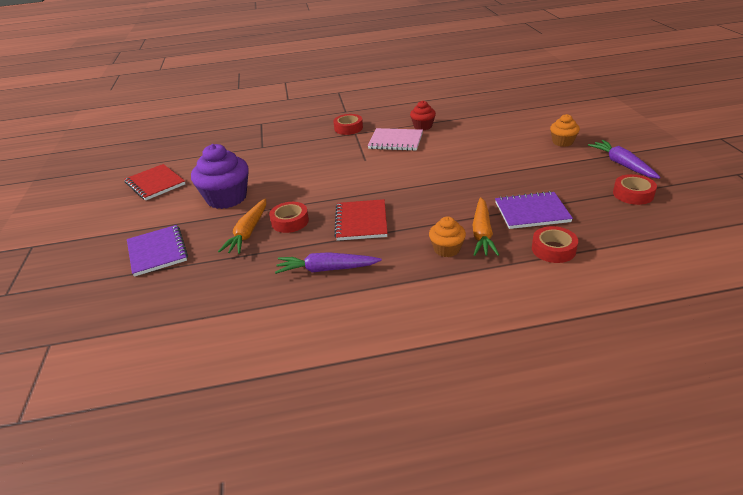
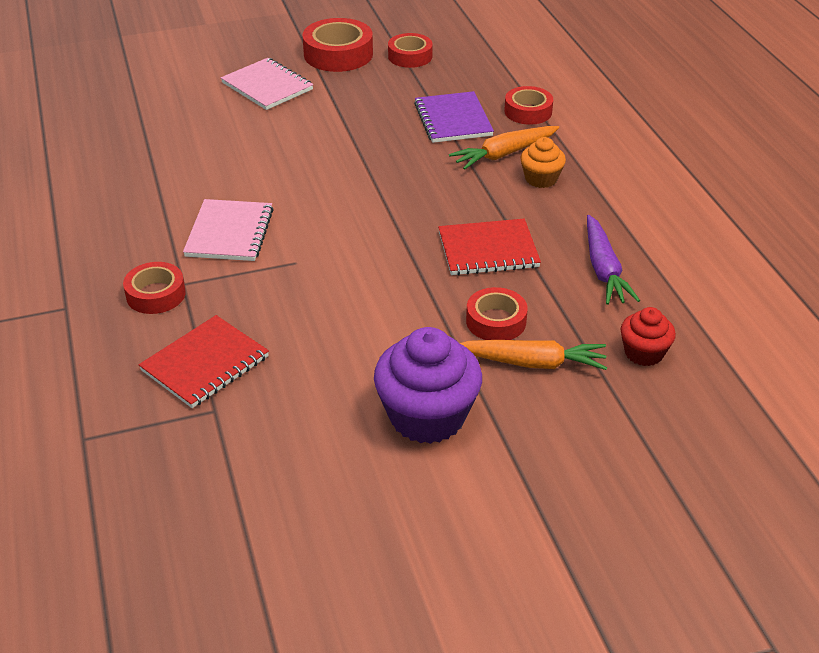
camera: 100 degrees left, 5 degrees up
red notebook [124,164,185,200] -> red notebook moved to [139,315,269,408]
purple notebook [127,225,188,277] -> none
red cupcake [410,101,436,131] -> red cupcake moved to [621,307,676,366]
orange carrot [472,197,499,256] -> orange carrot turned 150 degrees clockwise [449,126,559,170]
orange cupcake [550,114,580,147] -> pink notebook [221,58,313,110]
purple carrot [588,140,661,179] -> red tape [303,18,373,72]

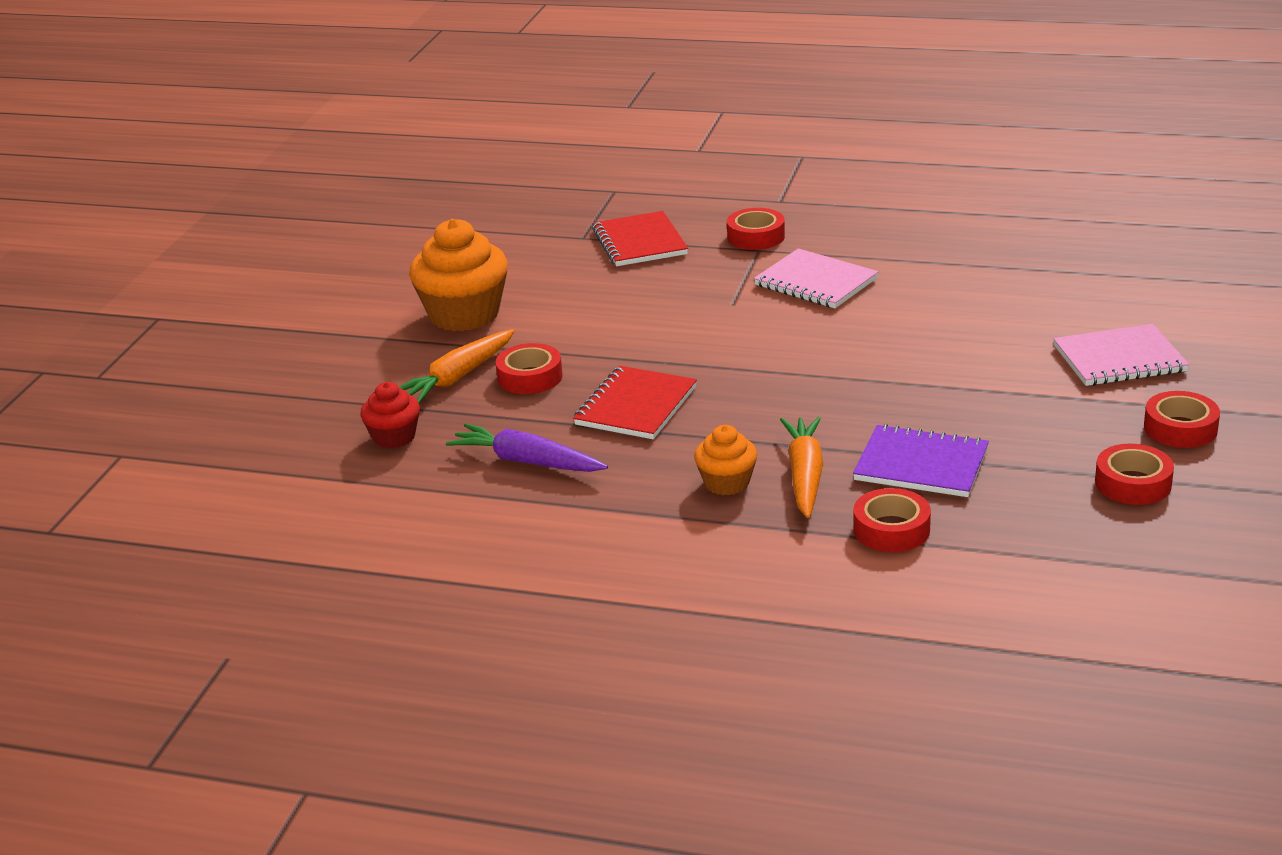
camera: 125 degrees right, 10 degrees down
red tape [303,18,373,72] -> red tape [1144,391,1220,448], size x0.64
purple cupcake [374,327,482,444] -> orange cupcake [409,219,508,331]

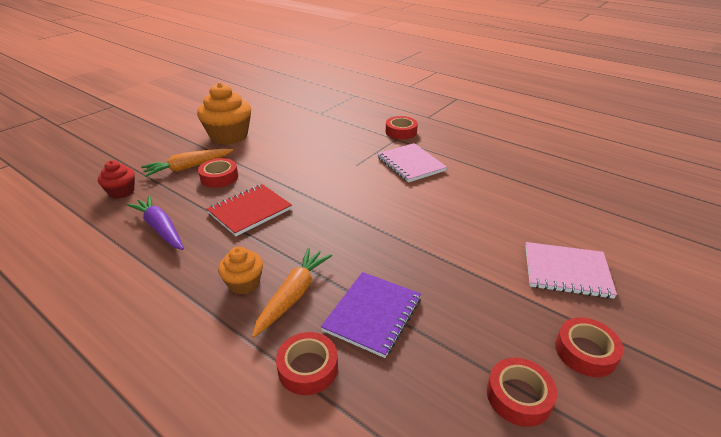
camera: 20 degrees right, 5 degrees up
red notebook [592,211,688,266] -> none
purple notebook [853,424,989,497] -> purple notebook turned 75 degrees clockwise [321,272,421,358]

